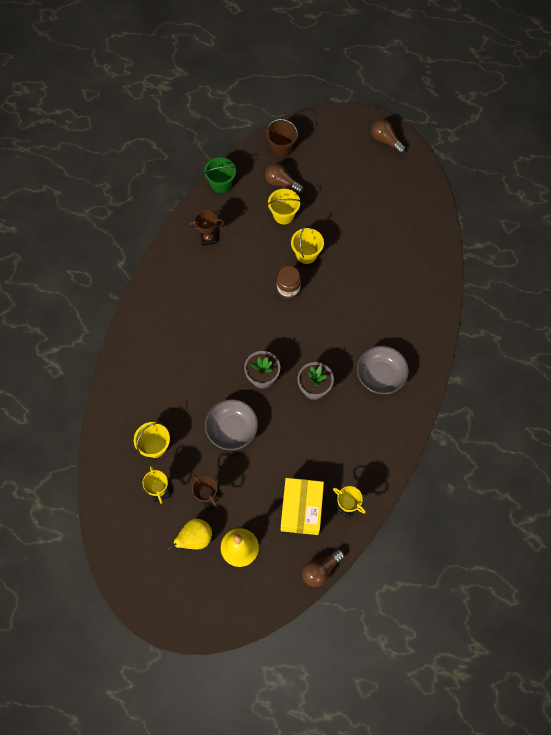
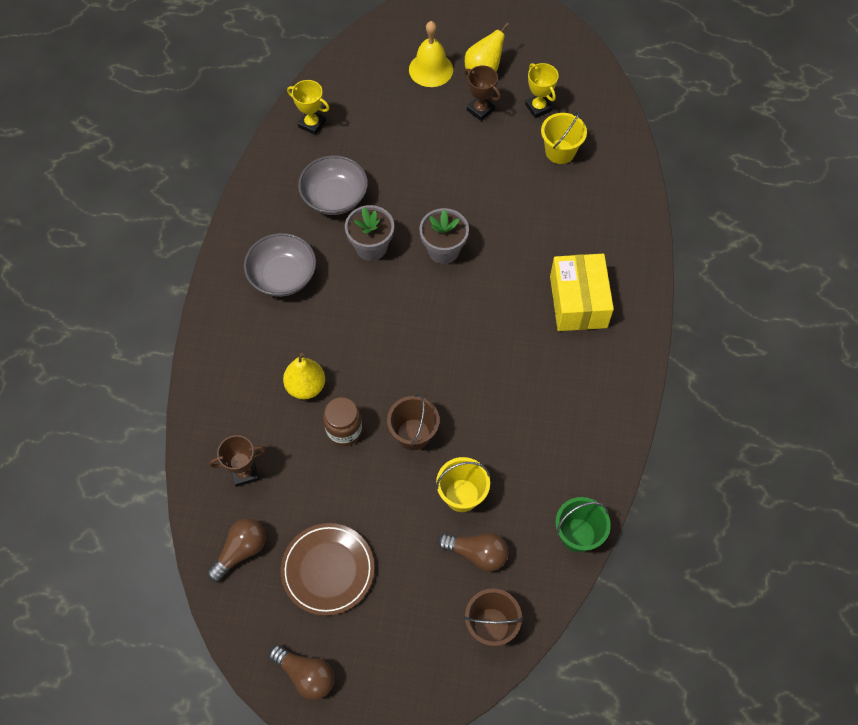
camera: 170 degrees right, 5 degrees down
brown trophy [189,210,224,246] -> brown trophy moved to [209,435,266,487]
grey bowl [205,399,258,450] -> grey bowl moved to [298,155,368,215]
brown jar [277,266,301,299] -> brown jar moved to [323,397,362,446]
yellow box [281,478,324,535] -> yellow box moved to [550,254,614,331]
yellow bucket [291,225,324,264] -> brown bucket [387,394,440,450]
brown light bulb [302,549,344,587] -> brown light bulb moved to [207,518,266,582]
none -> brown plate [281,523,374,616]
none -> yellow pear [283,353,325,399]

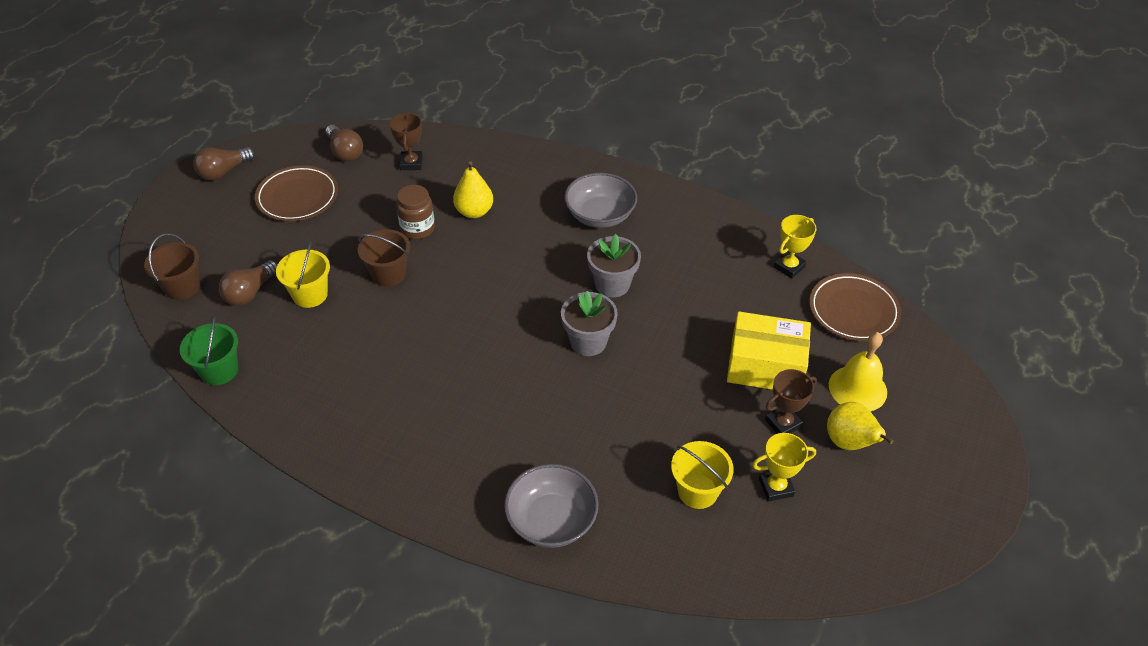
camera: 105 degrees right, 15 degrees down
grey bowl [298,155,368,215] -> grey bowl moved to [504,464,599,548]
yellow box [550,254,614,331] -> yellow box moved to [727,311,811,390]
none -> brown plate [809,273,901,341]

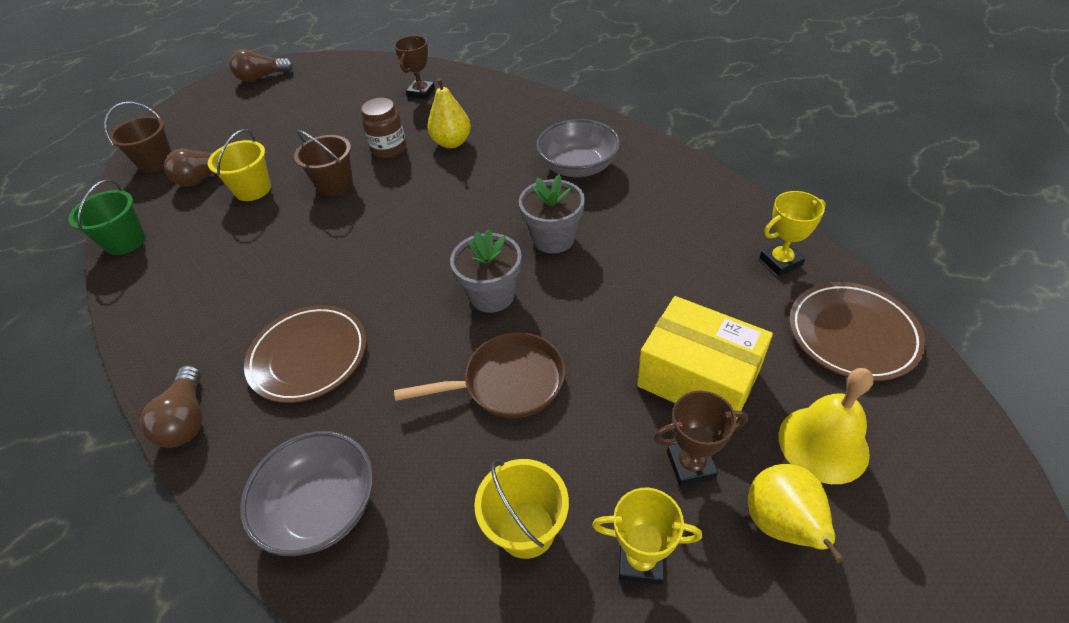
camera: 25 degrees right, 0 degrees up
brown plate [255,165,338,221] -> brown plate moved to [244,305,367,403]
brown light bulb [325,125,363,162] -> brown light bulb moved to [140,365,202,448]
none -> brown pan [394,332,565,418]

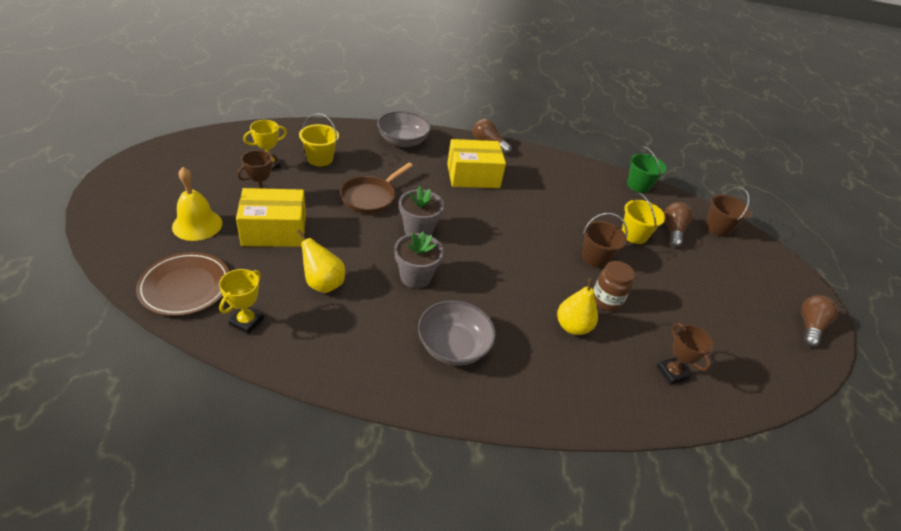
camera: 130 degrees right, 5 degrees down
brown plate [244,305,367,403] -> yellow box [447,139,506,188]
yellow pear [748,464,844,563] -> yellow pear moved to [297,230,345,293]

